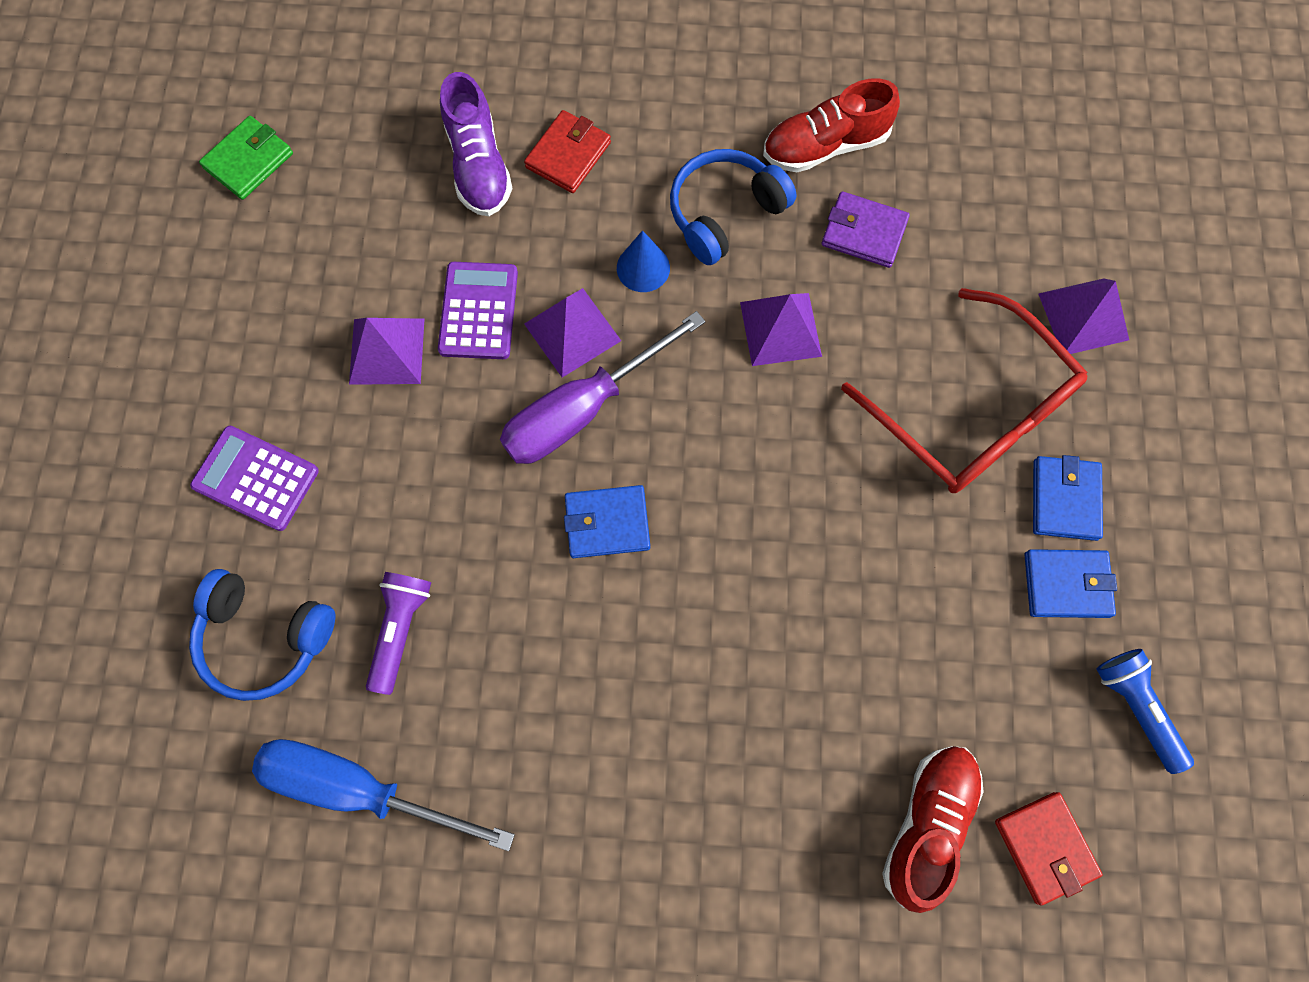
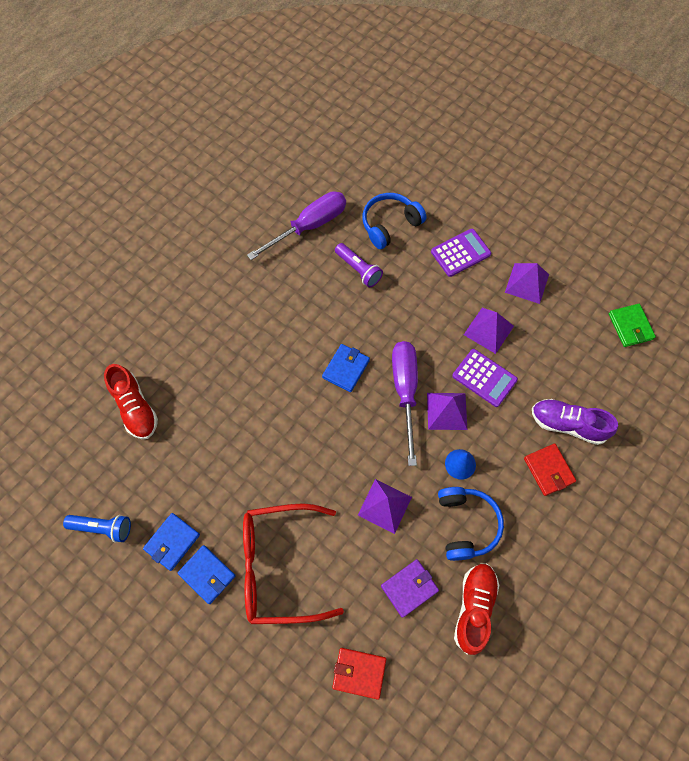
camera: 125 degrees right, 5 degrees down
blue screwdriver [252,739,515,851] -> purple screwdriver [247,191,346,260]
red wallet [995,792,1103,905] -> red wallet moved to [332,648,386,700]
purple pyramid [1038,278,1129,354] -> purple pyramid moved to [505,263,549,304]

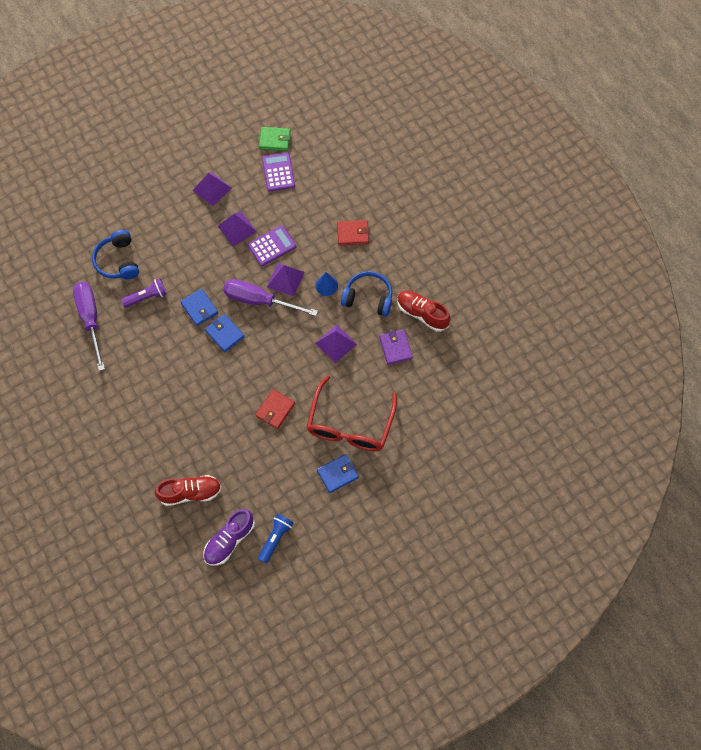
camera: 70 degrees left, 0 degrees up
blue wallet [143,513,200,571] -> blue wallet moved to [180,289,218,326]
red wallet [332,648,386,700] -> red wallet moved to [255,389,295,429]
purple calculator [431,229,491,277] -> purple calculator moved to [262,152,295,192]
purple shoe [532,399,618,445] -> purple shoe moved to [203,509,255,565]

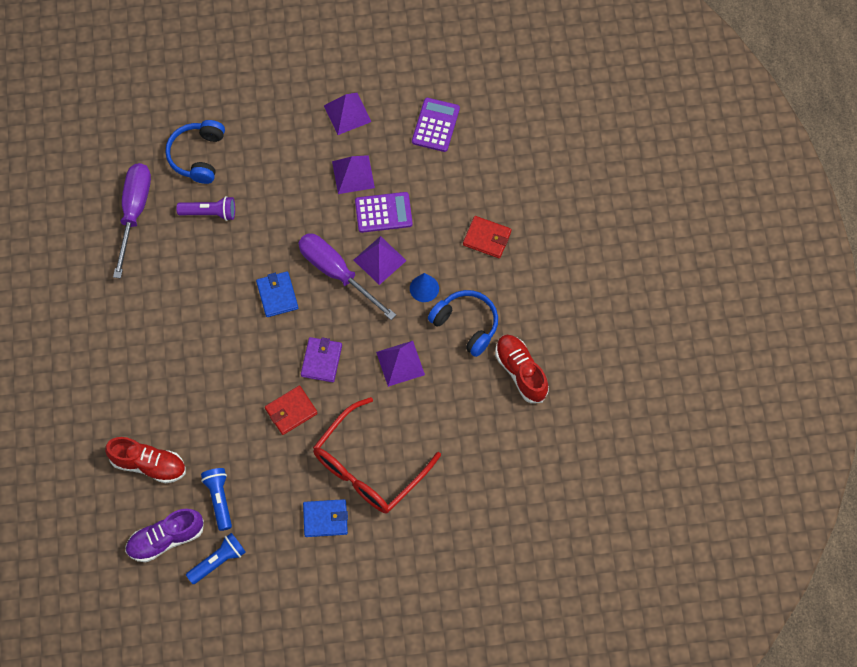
camera: 25 degrees right, 0 degrees up
blue wallet [180,289,218,326] -> none
green wallet [259,127,291,151] -> none
purple wallet [379,329,413,365] -> purple wallet moved to [301,337,342,382]
none -> blue flashlight [201,468,232,531]

